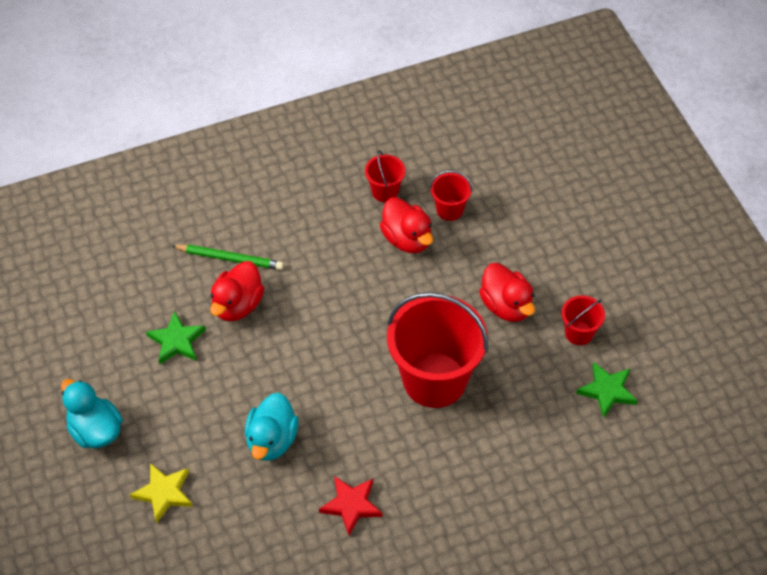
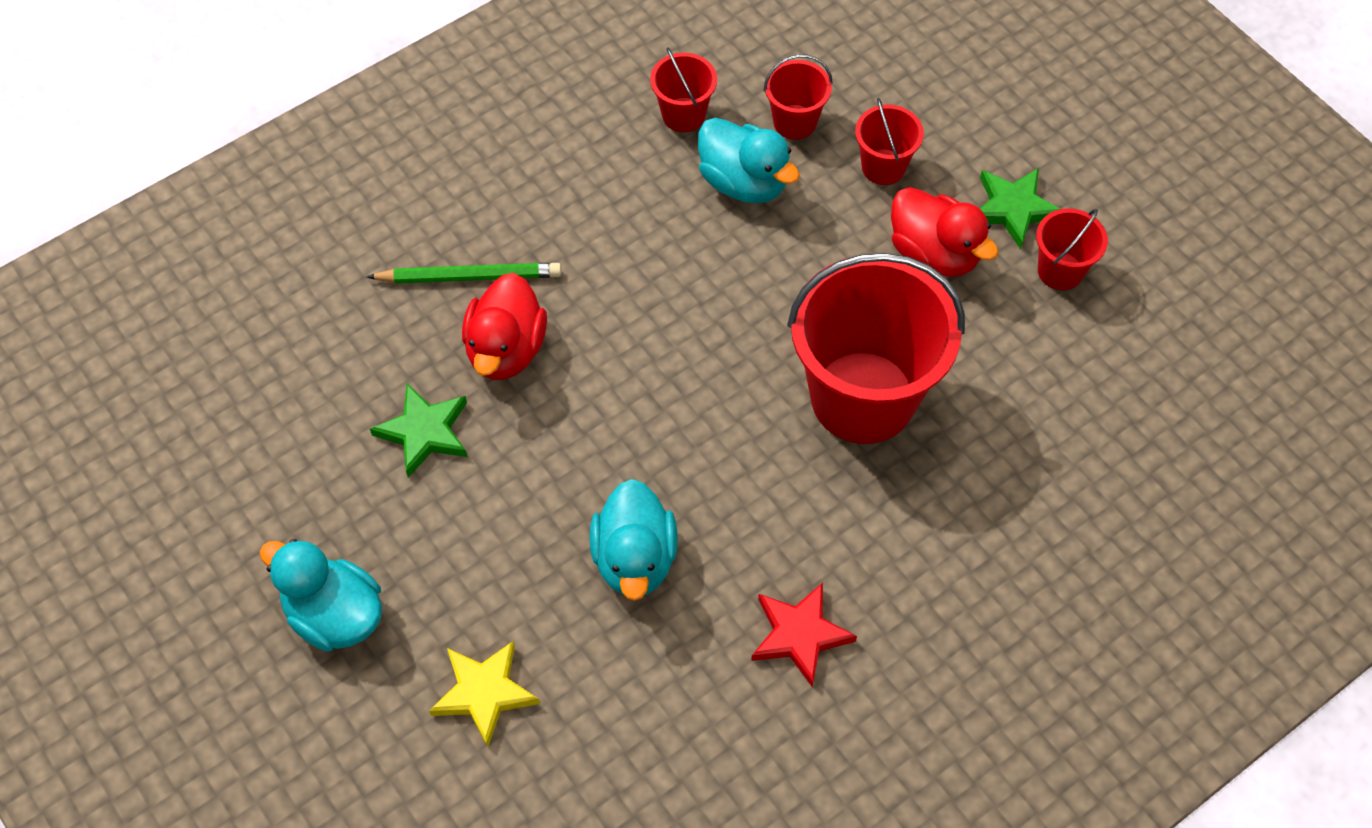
camera: 15 degrees left, 5 degrees up
red duck [380,197,433,253] -> turquoise duck [698,118,800,203]
green star [576,362,638,418] -> green star moved to [980,168,1060,249]
none -> red bucket [855,98,924,185]

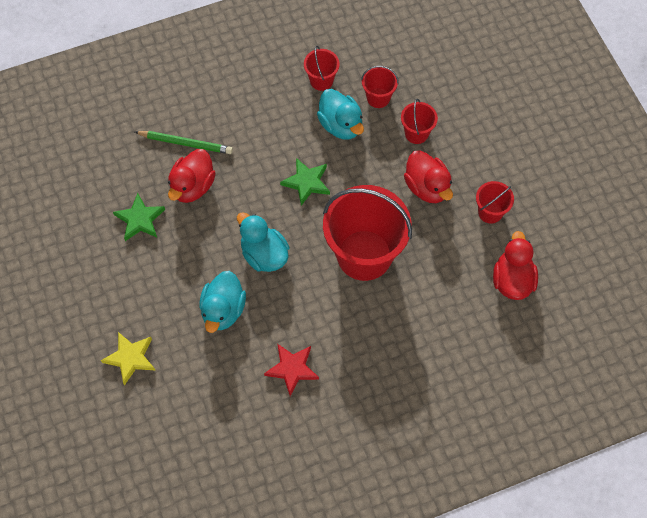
camera: 15 degrees right, 5 degrees up
turquoise duck [260,539,382,652] -> turquoise duck moved to [237,212,290,272]
green star [980,168,1060,249] -> green star moved to [280,158,330,206]
none -> red duck [493,231,538,300]

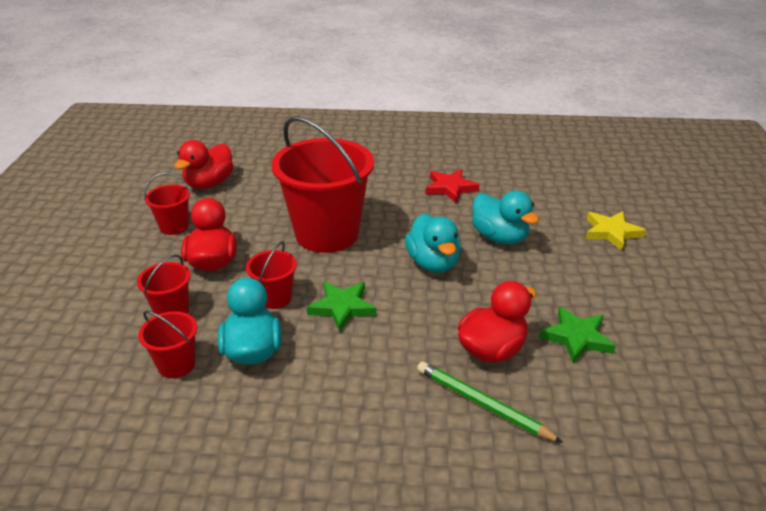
camera: 155 degrees left, 30 degrees down
turquoise duck [199,271,246,333] -> turquoise duck turned 105 degrees clockwise [472,190,539,245]
red bucket [304,46,340,91] -> red bucket moved to [246,241,297,309]

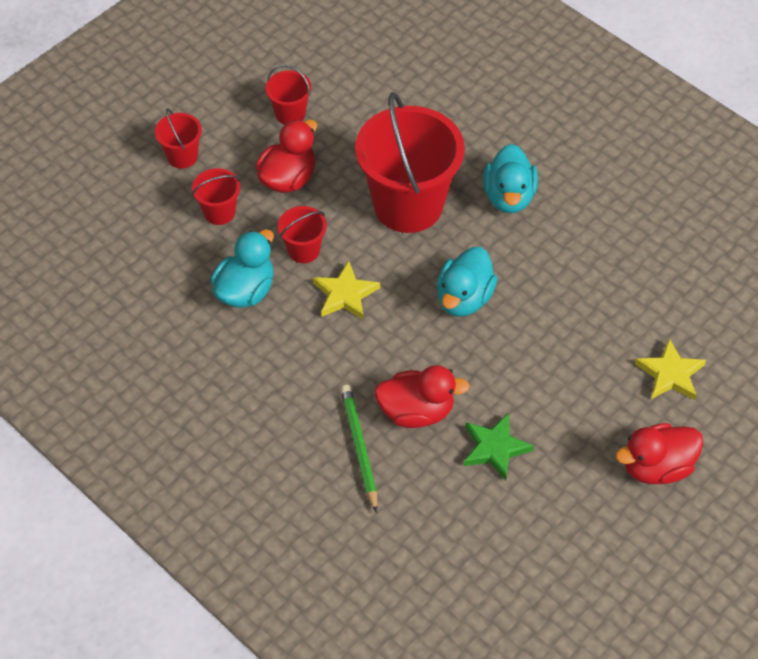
camera: 40 degrees right, 20 degrees up
red bucket [138,311,197,378] -> red bucket moved to [155,108,202,169]
red duck [174,140,234,189] -> red duck moved to [615,423,704,484]
green star [307,282,377,332] -> yellow star [313,261,380,320]
red star [425,169,480,203] -> none
turquoise duck [472,190,539,245] -> turquoise duck moved to [483,144,538,213]

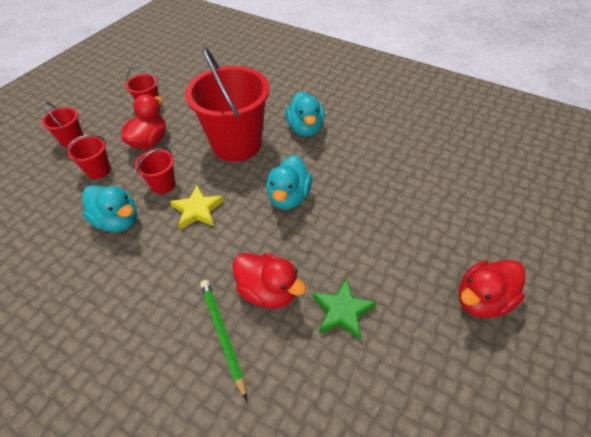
camera: 10 degrees left, 5 degrees down
turquoise duck [211,229,274,308] -> turquoise duck turned 105 degrees clockwise [82,185,137,232]
red duck [374,365,470,428] -> red duck turned 45 degrees clockwise [233,253,306,308]
yellow star [635,338,706,400] -> none

